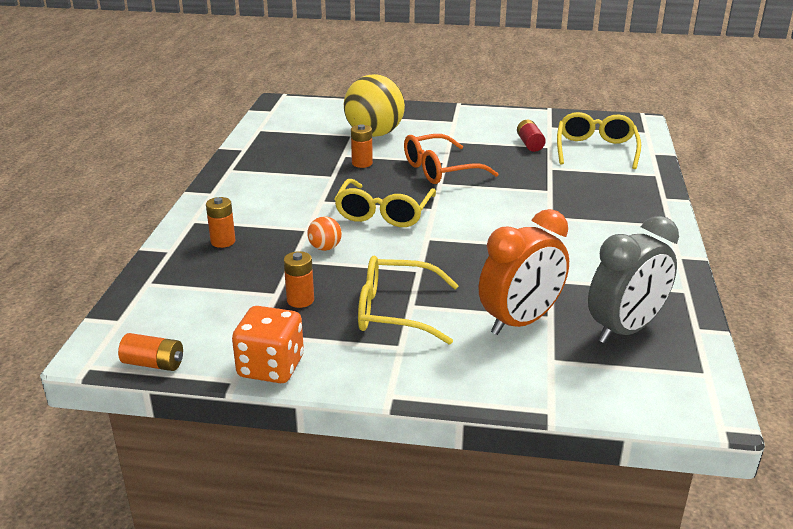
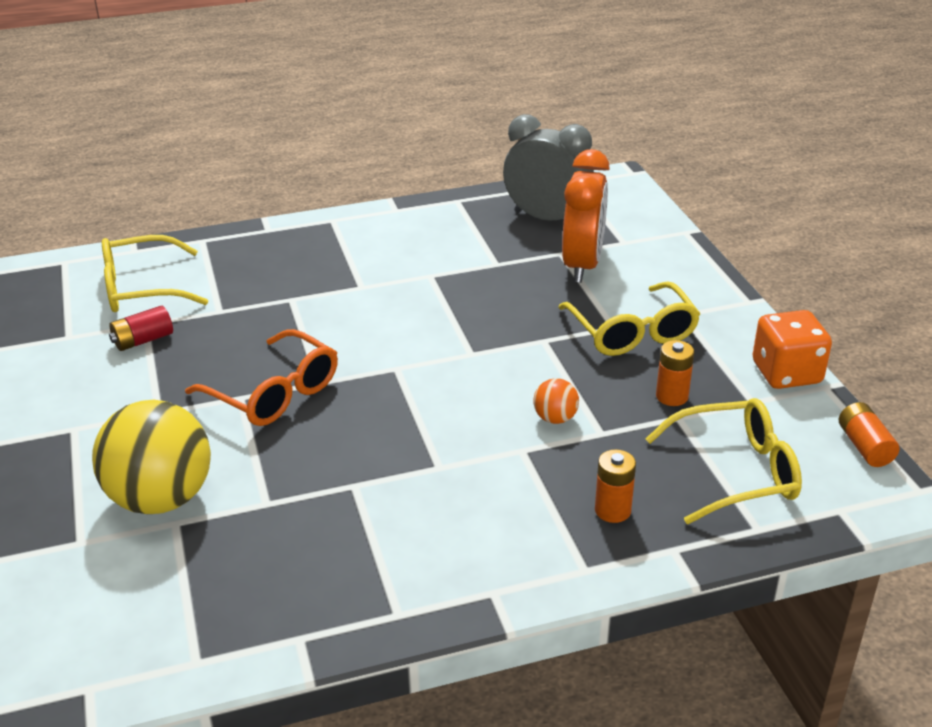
camera: 115 degrees left, 5 degrees up
yellow glasses [334,179,436,227] -> yellow glasses moved to [645,398,802,524]
orange battery [351,124,373,168] -> none
orange clock [479,209,569,335] -> orange clock turned 75 degrees clockwise [562,149,610,283]

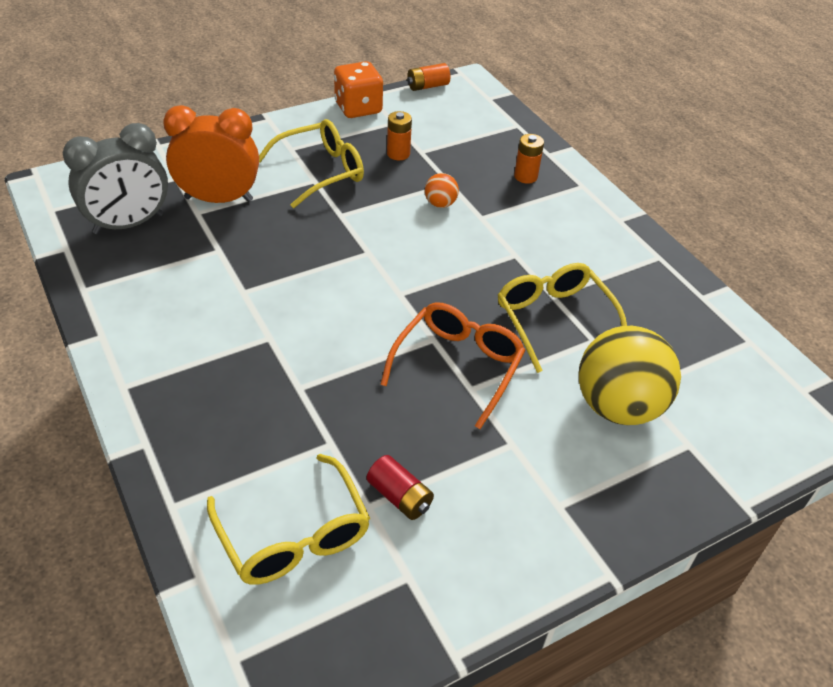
camera: 105 degrees left, 10 degrees up
grey clock [503,114,594,221] -> grey clock turned 135 degrees counterclockwise [63,123,168,234]
yellow glasses [645,398,802,524] -> yellow glasses moved to [498,263,627,373]

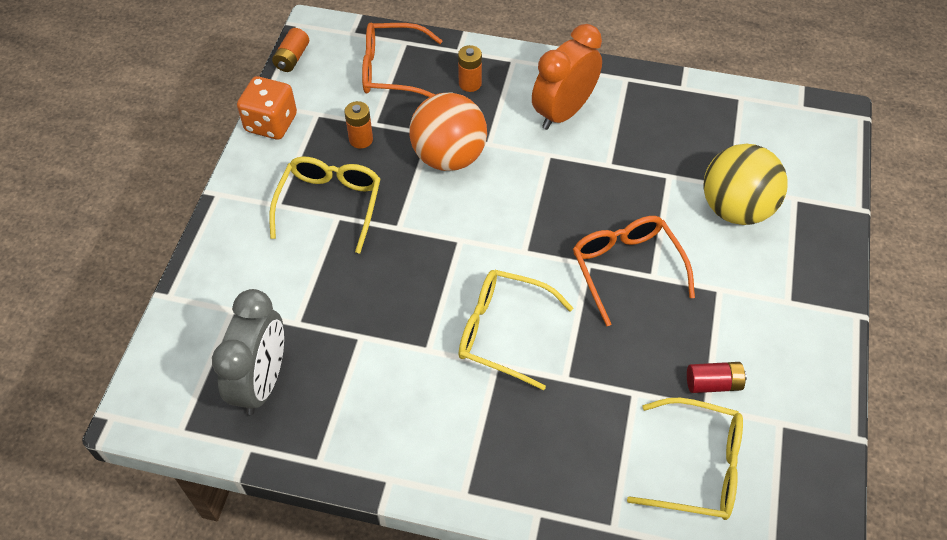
camera: 45 degrees left, 10 degrees up
orange clock [163,105,259,203] -> orange clock moved to [532,24,602,130]
orange ball [425,173,459,208] -> orange ball [409,92,487,171], size x2.28
yellow glasses [498,263,627,373] -> yellow glasses moved to [459,270,573,390]
none -> orange glasses [362,23,442,97]

